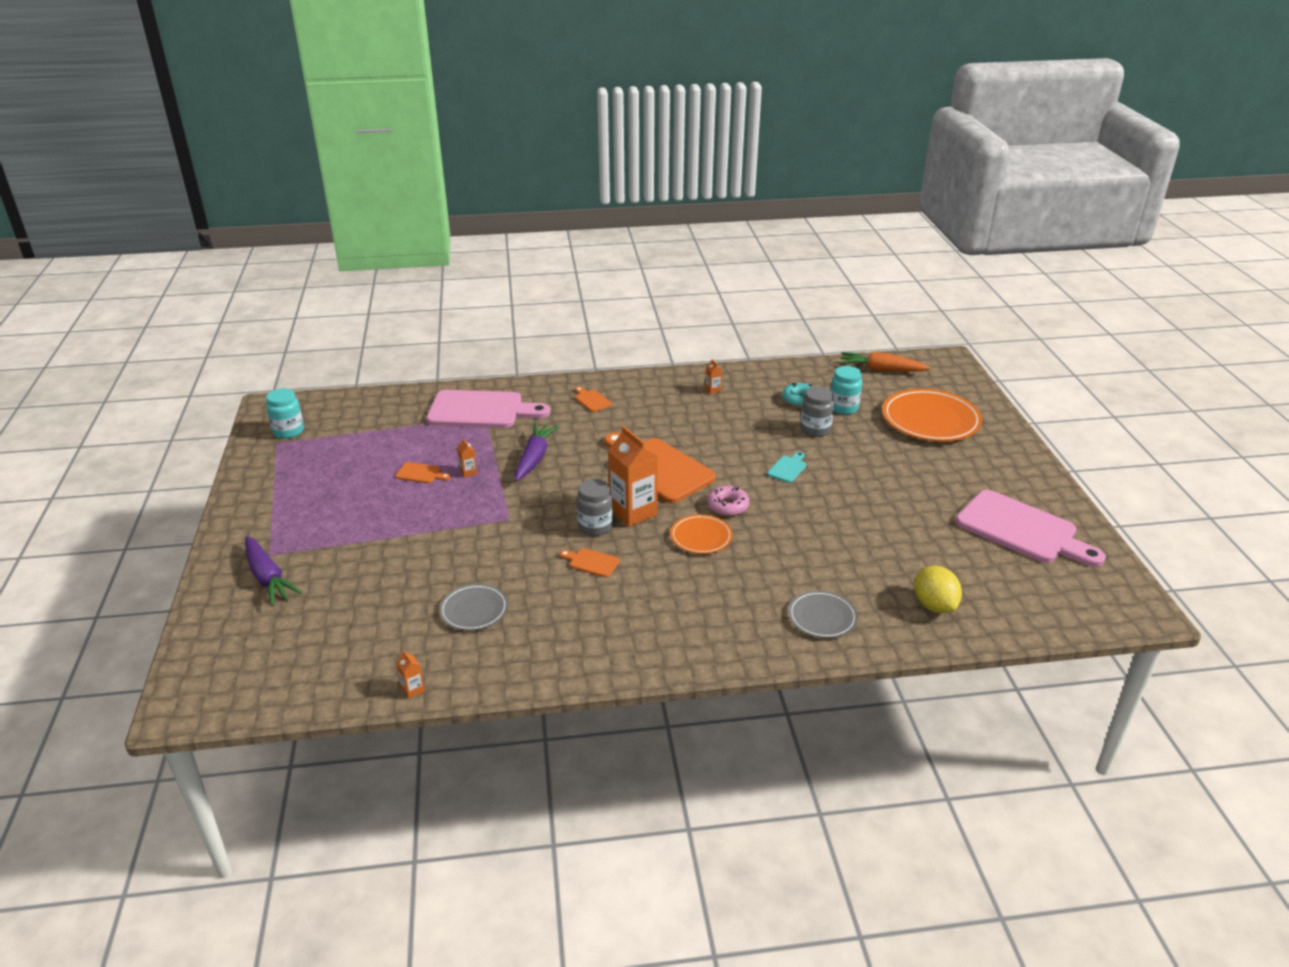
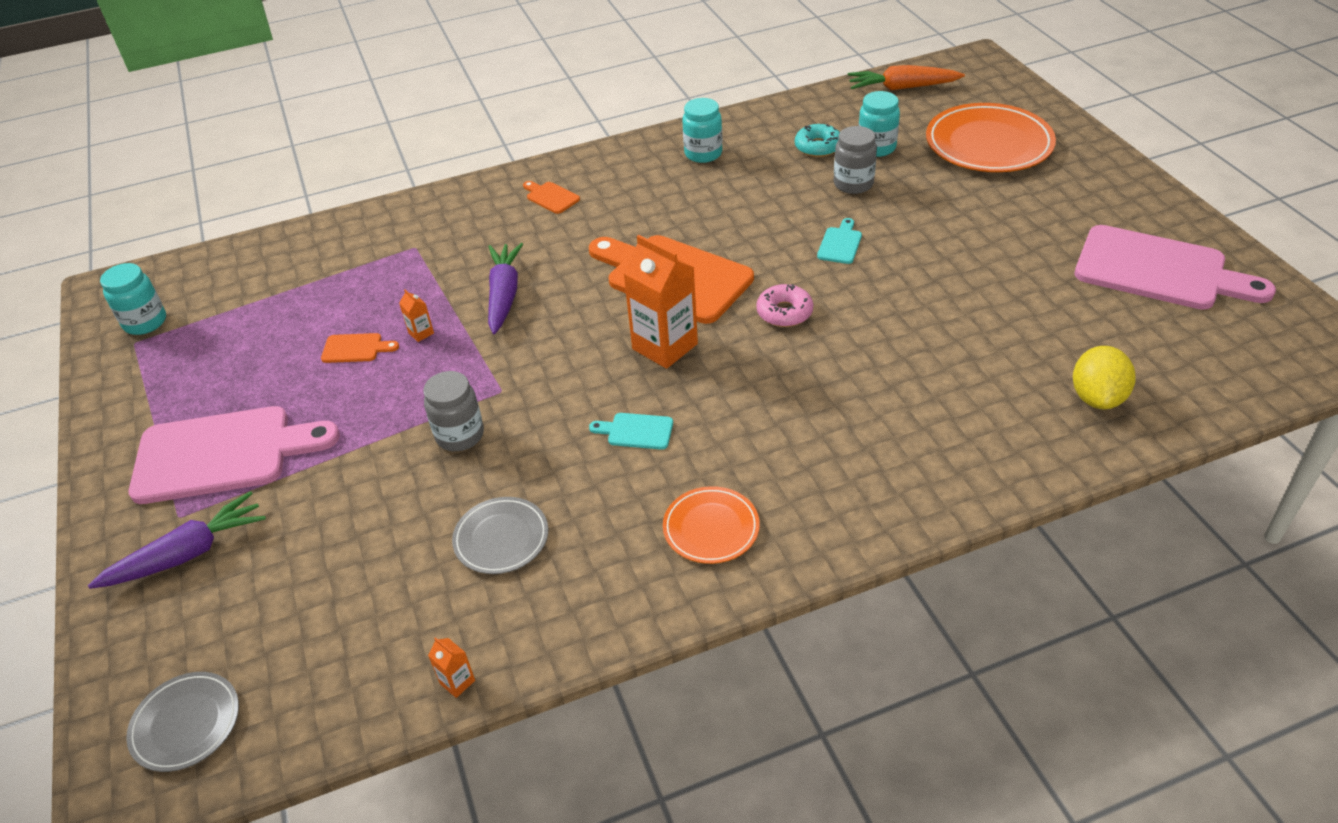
camera: 10 degrees left, 10 degrees up
purple carrot [245,536,302,606] -> purple carrot turned 75 degrees counterclockwise [88,491,266,589]
pink cutting board [426,390,550,428] -> pink cutting board moved to [129,406,340,504]
orange cutting board [560,548,620,577] -> turquoise cutting board [589,413,673,450]
grey jar [577,479,613,536] -> grey jar moved to [423,371,484,451]
orange plate [670,514,733,554] -> orange plate moved to [663,486,760,564]
orange carton [705,359,722,394] -> turquoise jar [682,98,722,163]
grey plate [788,591,858,638] -> grey plate moved to [126,672,239,772]
yellow lemon [914,566,962,613] -> yellow lemon turned 45 degrees clockwise [1073,346,1136,409]

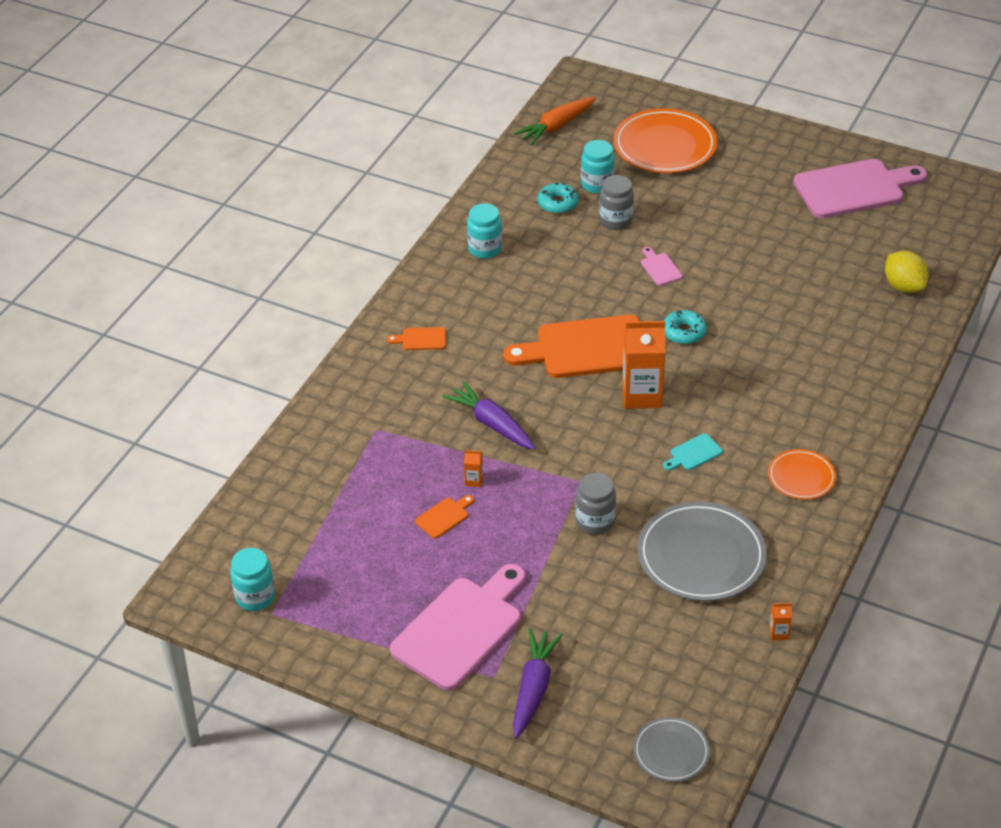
camera: 45 degrees left, 0 degrees up
grey plate [452,497,548,574] -> grey plate [637,502,767,601], size x1.83
pink donut [756,284,813,327] -> turquoise donut [664,310,707,344]
turquoise cutting board [817,218,862,264] -> pink cutting board [641,247,683,286]

